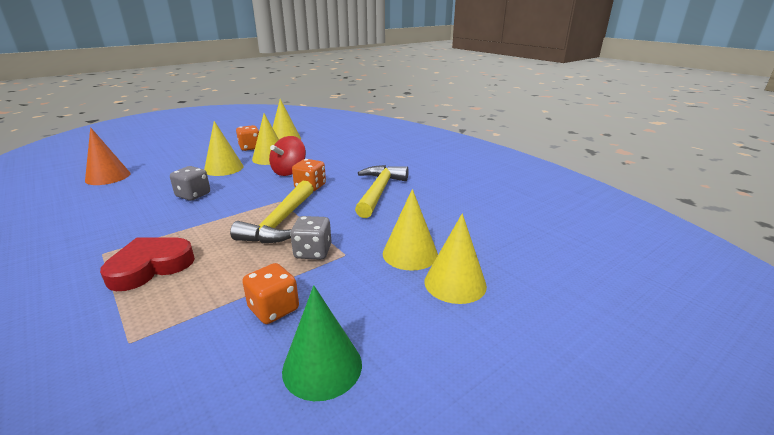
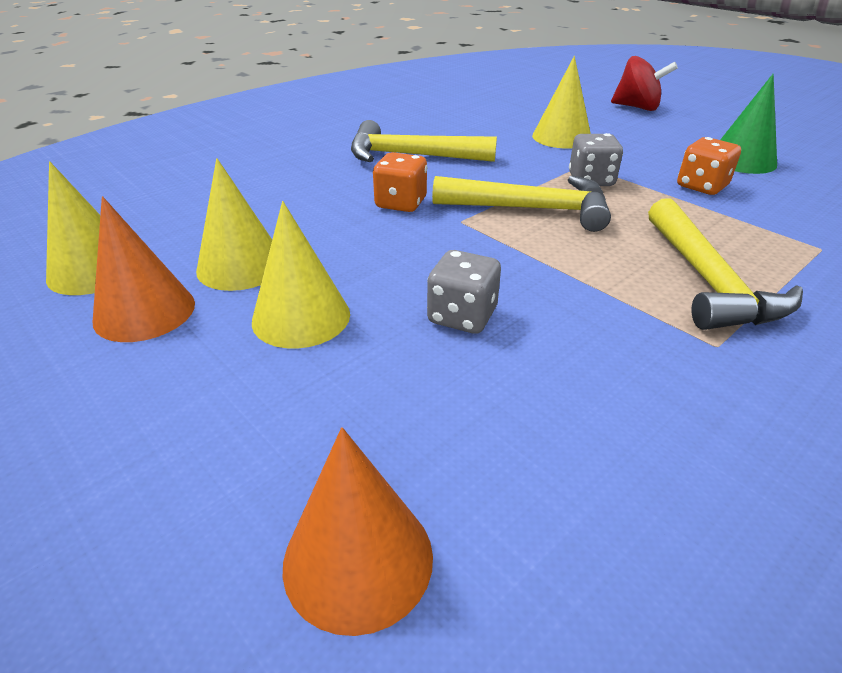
camera: 95 degrees left, 10 degrees up
red heart [100,238,195,291] -> yellow hammer [648,198,803,330]
orange dice [236,125,259,151] -> orange cone [93,196,195,342]
red spinning top [269,136,306,176] -> red spinning top moved to [611,56,678,111]
yellow cone [424,213,487,304] -> none

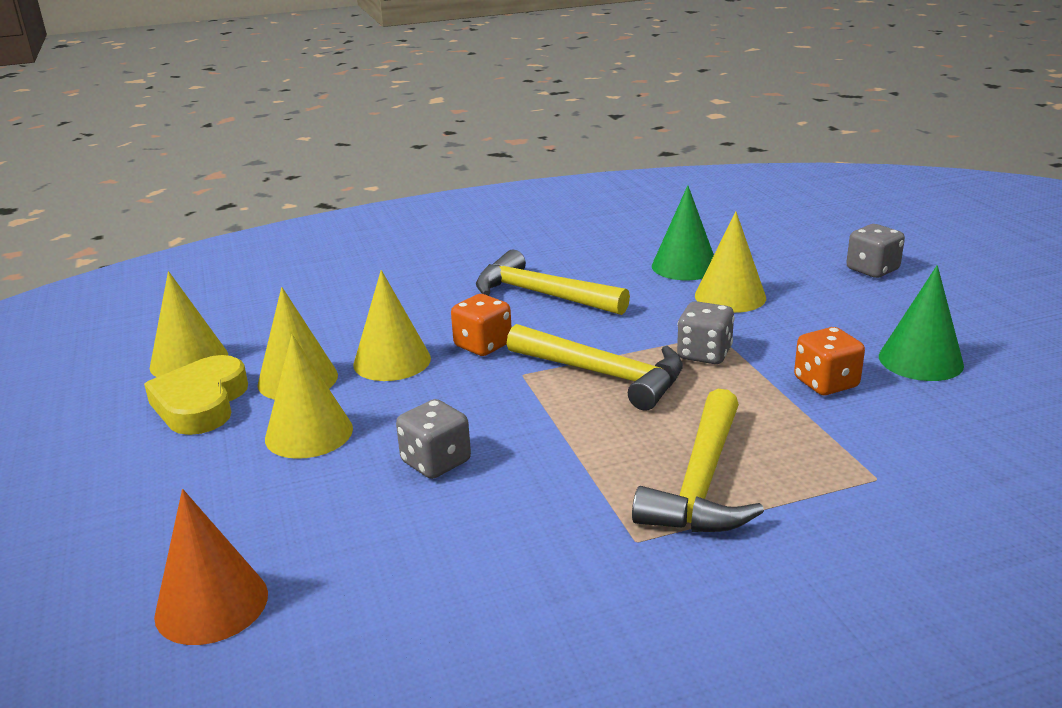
camera: 25 degrees right, 10 degrees down
orange cone [93,196,195,342] -> yellow heart [144,355,248,435]
red spinning top [611,56,678,111] -> grey dice [846,224,905,278]
none -> yellow cone [353,270,431,381]
none -> green cone [652,185,714,280]

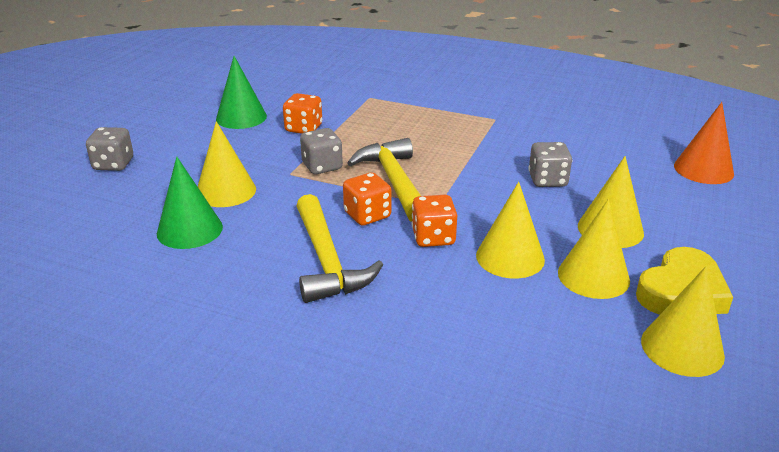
camera: 140 degrees left, 5 degrees up
yellow hammer [632,389,764,532] -> none
none -> orange dice [343,172,391,226]

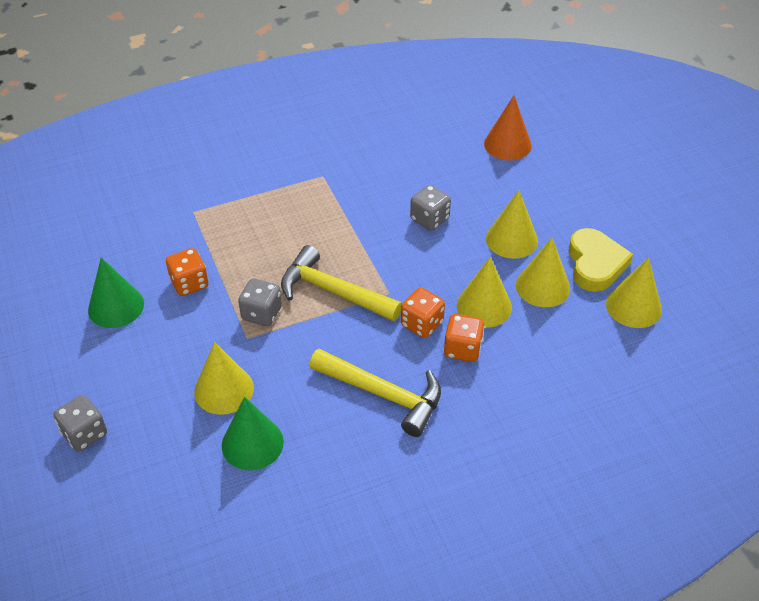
camera: 45 degrees left, 15 degrees up
orange dice [343,172,391,226] -> orange dice moved to [444,314,485,362]

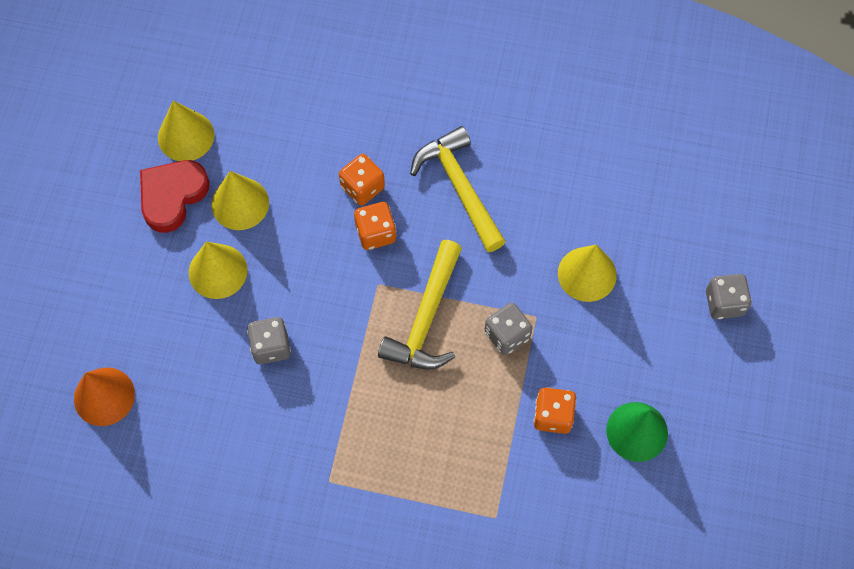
camera: 145 degrees left, 20 degrees up
green cone [222,397,284,470] -> none
yellow hammer [281,245,402,322] -> yellow hammer turned 45 degrees clockwise [378,240,462,370]
yellow cone [457,257,512,328] -> none
yellow heart [569,228,633,292] -> red heart [140,160,210,233]

